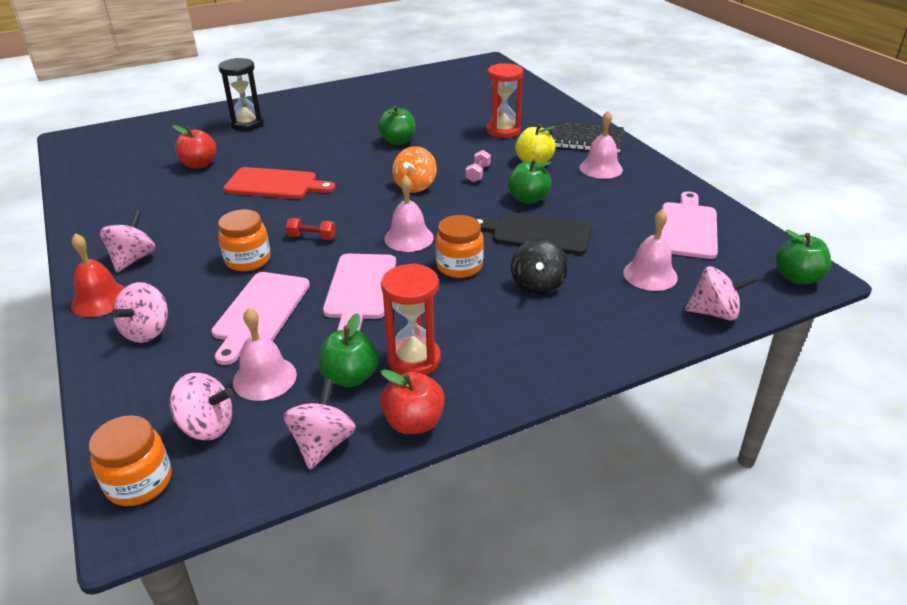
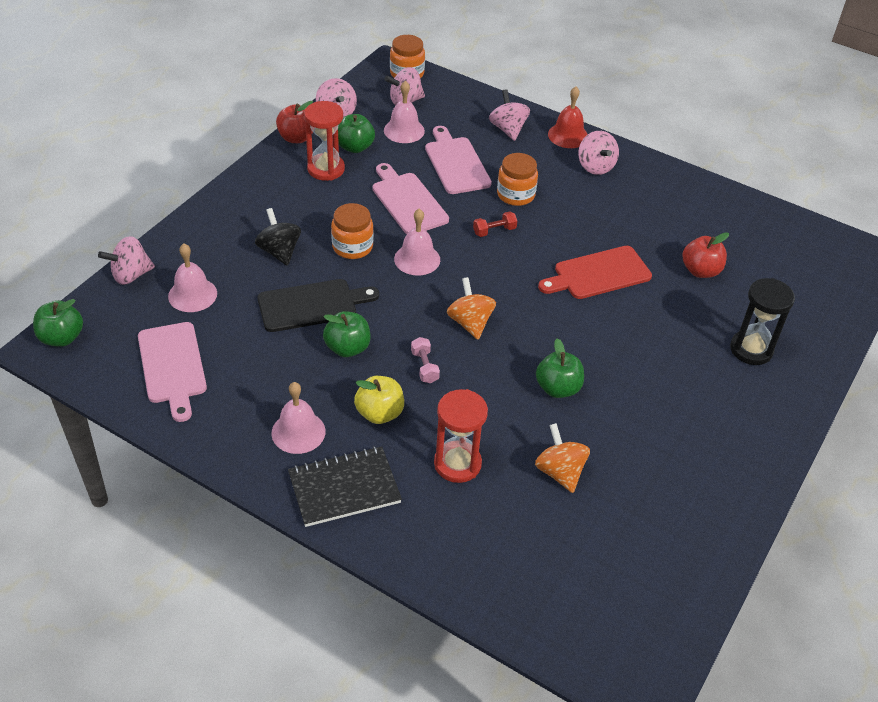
camera: 145 degrees right, 10 degrees up
none -> orange spinning top [535,423,590,493]

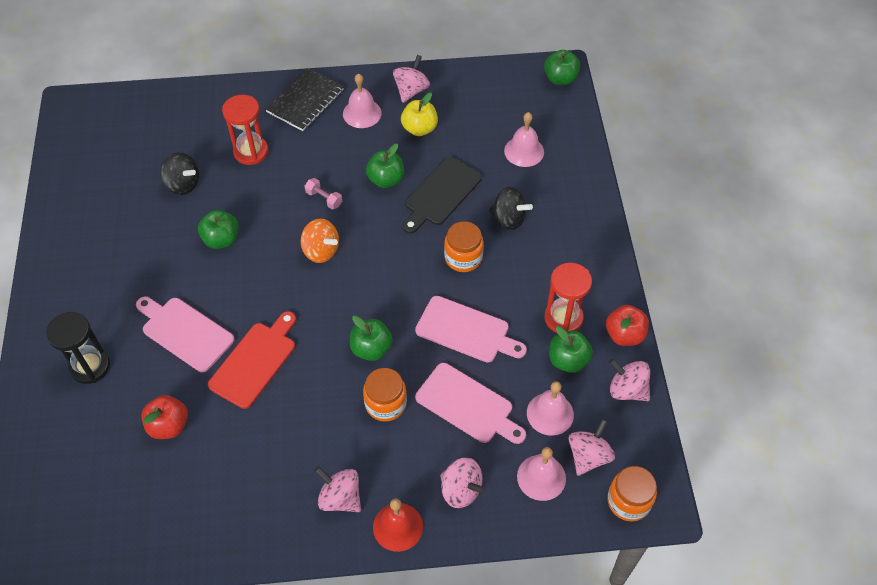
camera: 145 degrees right, 10 degrees up
pink spinning top [98,236,155,285] -> pink spinning top moved to [393,55,430,103]
pink cutting board [138,322,207,422] -> pink cutting board moved to [136,297,235,372]
yellow apple [354,376,404,424] -> yellow apple moved to [401,93,438,136]
pink bell [394,209,440,275] -> pink bell moved to [517,447,566,501]
red dumbbell [473,211,517,237] -> green apple [350,316,393,361]
orange spinning top [535,423,590,493] -> black spinning top [160,152,199,195]

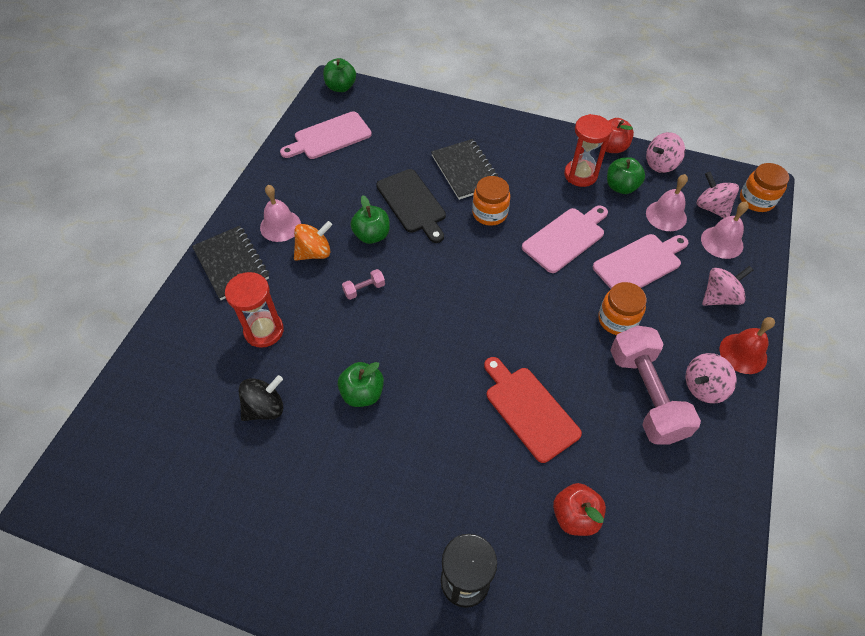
camera: 65 degrees left, 0 degrees up
pink cutting board [136,297,235,372] -> pink cutting board moved to [280,111,372,159]
orange spinning top [301,219,339,263] -> orange spinning top moved to [294,221,332,261]
green apple [350,316,393,361] -> none
pink spinning top [393,55,430,103] -> none
yellow apple [401,93,438,136] -> none
black spinning top [489,187,533,230] -> black notebook [431,139,498,200]
pink bell [504,112,544,167] -> none
none -> pink dumbbell [610,325,701,444]

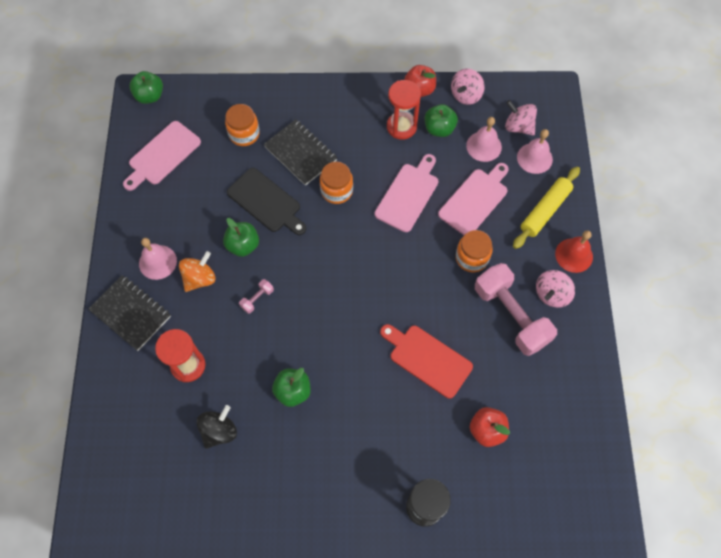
camera: 20 degrees left, 10 degrees up
pink spinning top [702,266,753,306] -> yellow rolling pin [513,167,580,249]
orange jar [740,163,789,212] -> orange jar moved to [225,104,260,146]

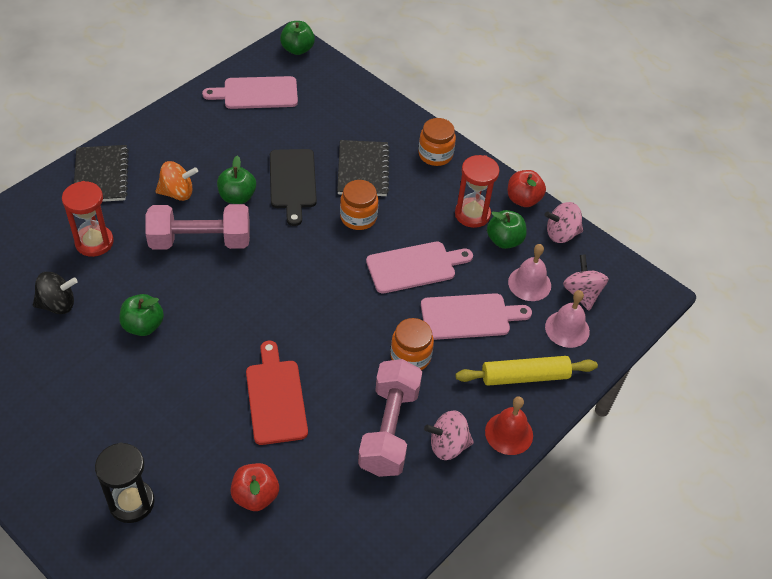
camera: 40 degrees right, 15 degrees down
pink bell [139,238,177,280] -> none
orange jar [225,104,260,146] -> orange jar moved to [418,118,456,166]
pink dumbbell [239,279,274,314] -> pink dumbbell [145,204,250,250], size x2.47

